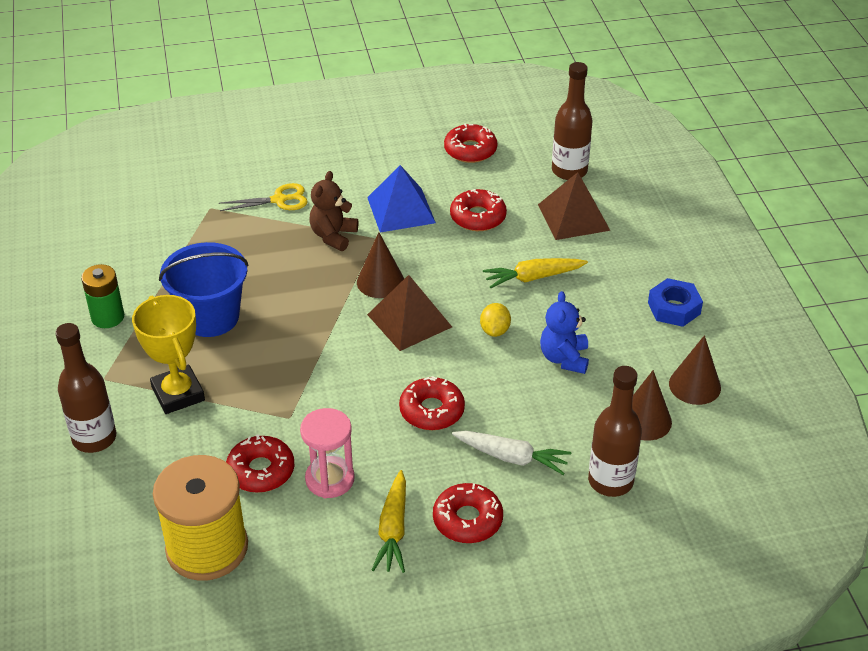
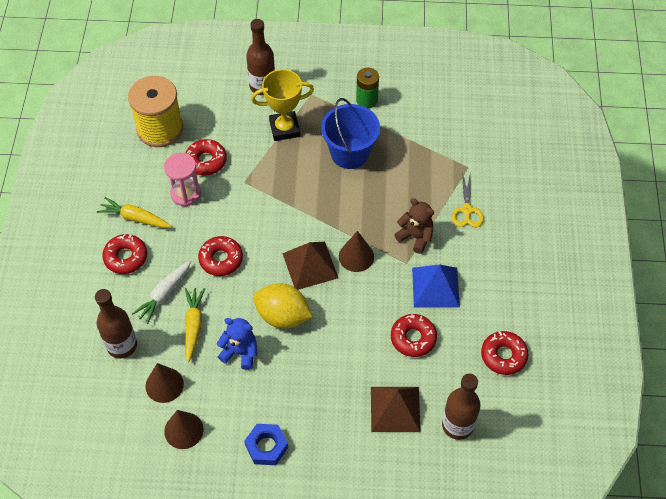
camera: 105 degrees right, 15 degrees up
yellow lemon [480,303,511,337] -> yellow lemon [253,283,313,328], size x1.92
yellow carrot [483,258,588,288] -> yellow carrot moved to [185,288,205,362]

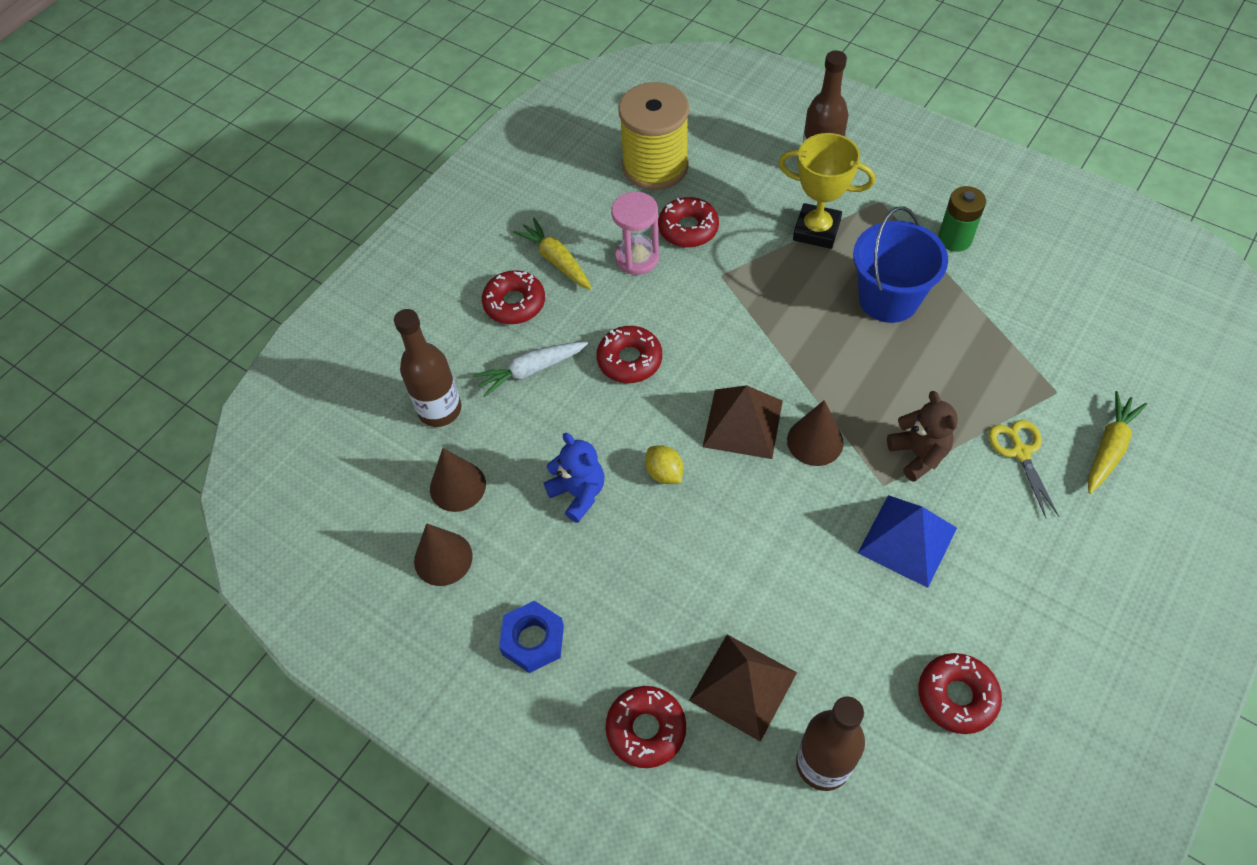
camera: 35 degrees right, 0 degrees up
yellow carrot [185,288,205,362] -> yellow carrot moved to [1088,391,1147,494]
yellow lemon [253,283,313,328] -> yellow lemon [645,445,683,484], size x0.52
red donut [391,314,437,357] -> red donut moved to [605,686,686,768]
yellow scissors [452,172,484,227] -> yellow scissors turned 135 degrees clockwise [989,420,1059,518]

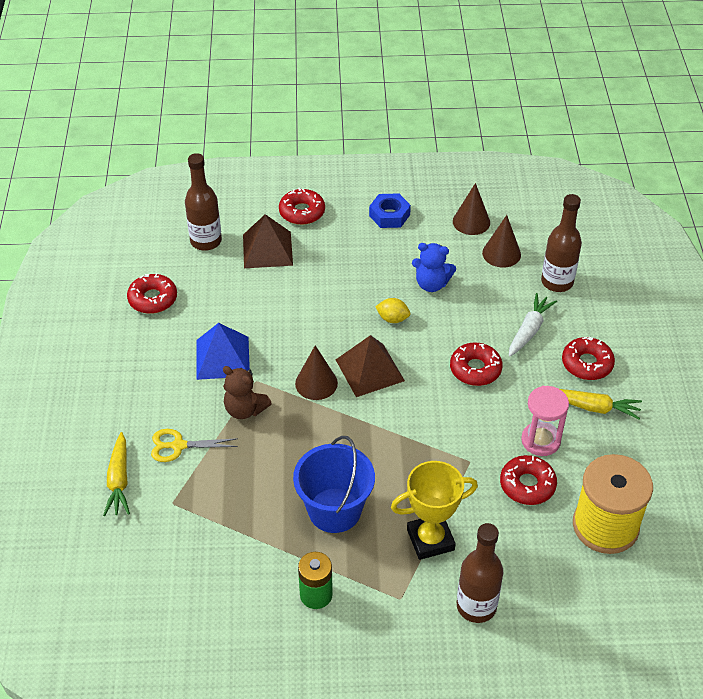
camera: 140 degrees right, 10 degrees down
yellow scissors [989,420,1059,518] -> yellow scissors turned 135 degrees clockwise [151,429,238,462]

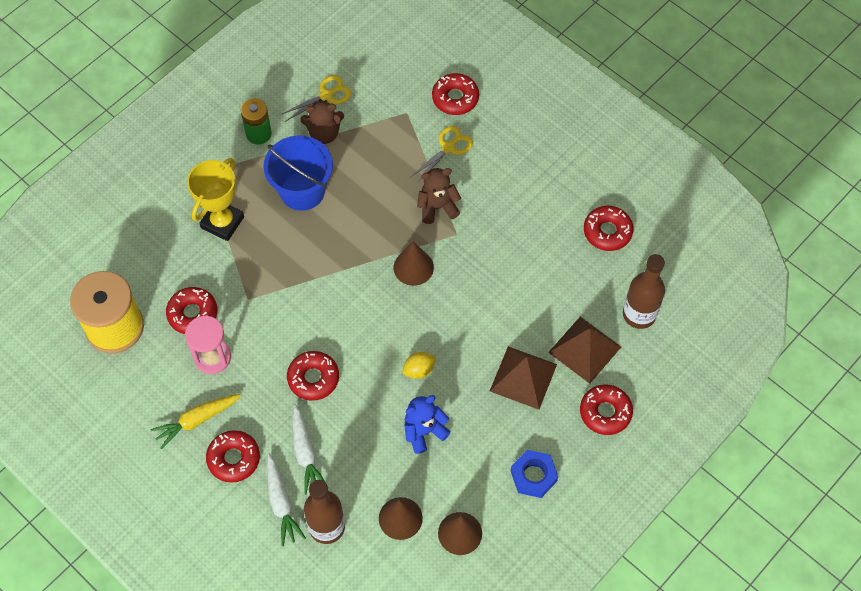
camera: 135 degrees right, 15 degrees up
yellow carrot [103,432,130,516] -> red donut [432,73,479,115]
blue pyramid [197,323,250,380] -> none
brown pyramid [336,335,405,397] -> brown pyramid moved to [490,347,557,410]
brown bottle [457,523,503,623] -> none
none -> white carrot [267,453,306,546]
none -> yellow scissors [280,75,351,122]
none -> brown teddy bear [301,99,344,144]

